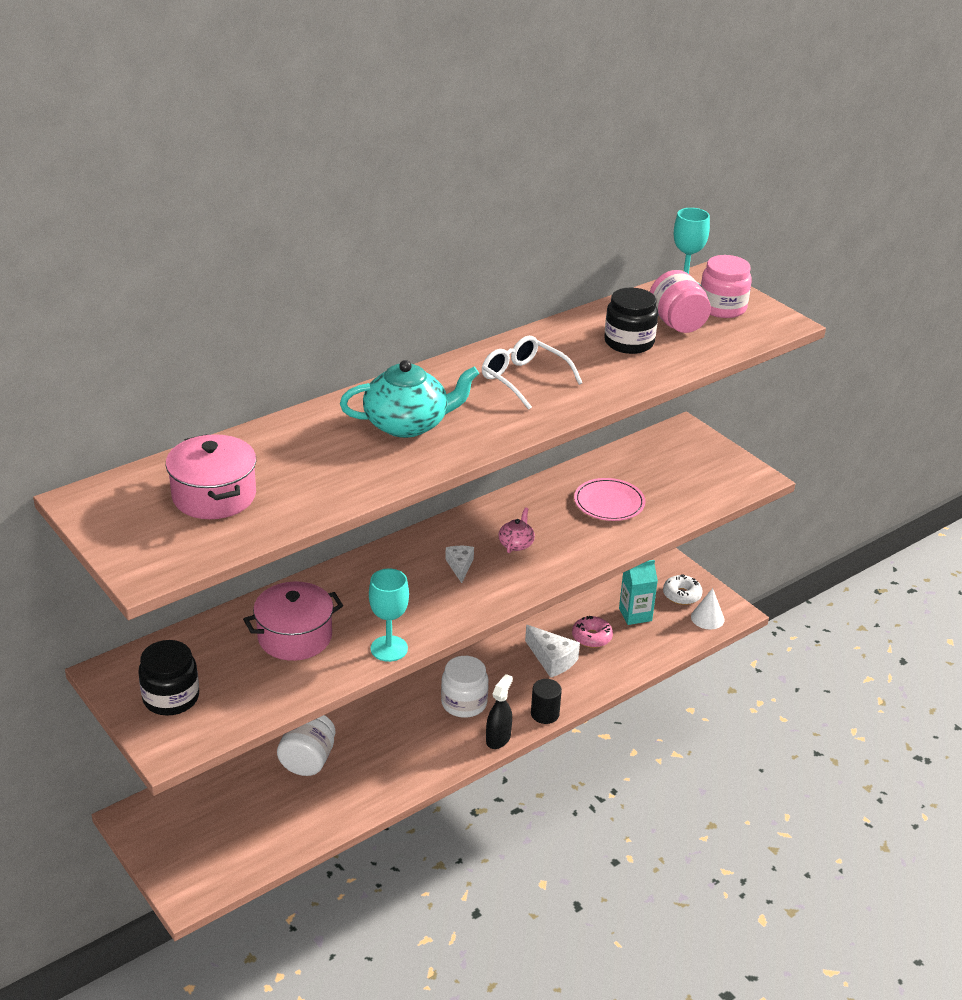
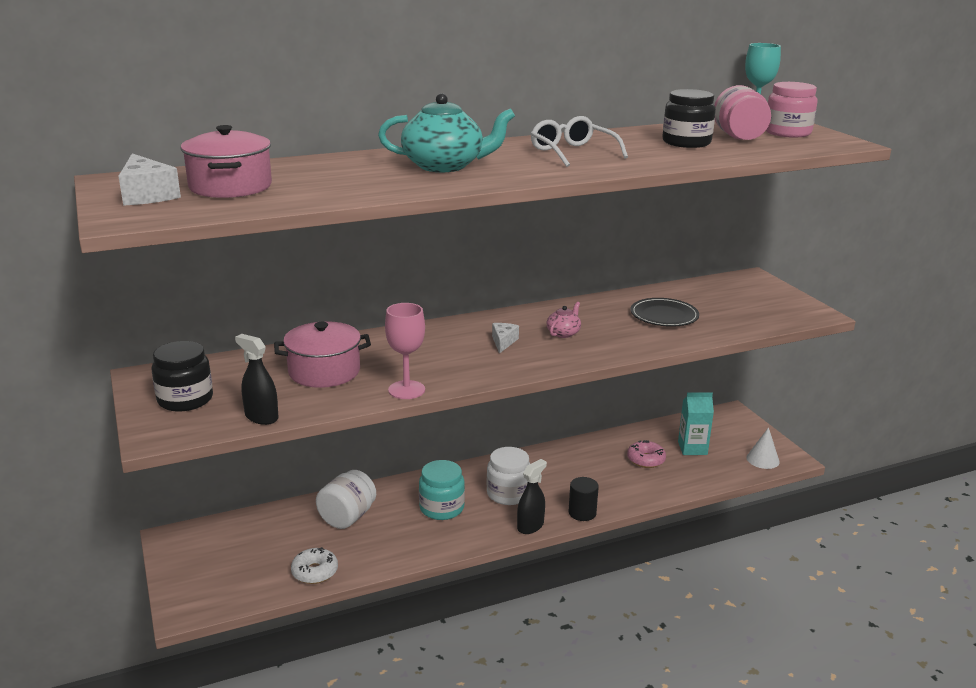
camera: 15 degrees right, 10 degrees down
turquoise goblet [369,568,409,662] -> pink goblet [385,303,425,399]
white cheese [525,625,580,678] -> white cheese moved to [119,153,181,206]
pink plate [574,478,645,521] -> black plate [630,298,699,327]
white donut [663,574,703,605] -> white donut moved to [291,547,338,584]
none -> black spray bottle [235,334,278,425]
none -> turquoise jar [419,460,465,520]

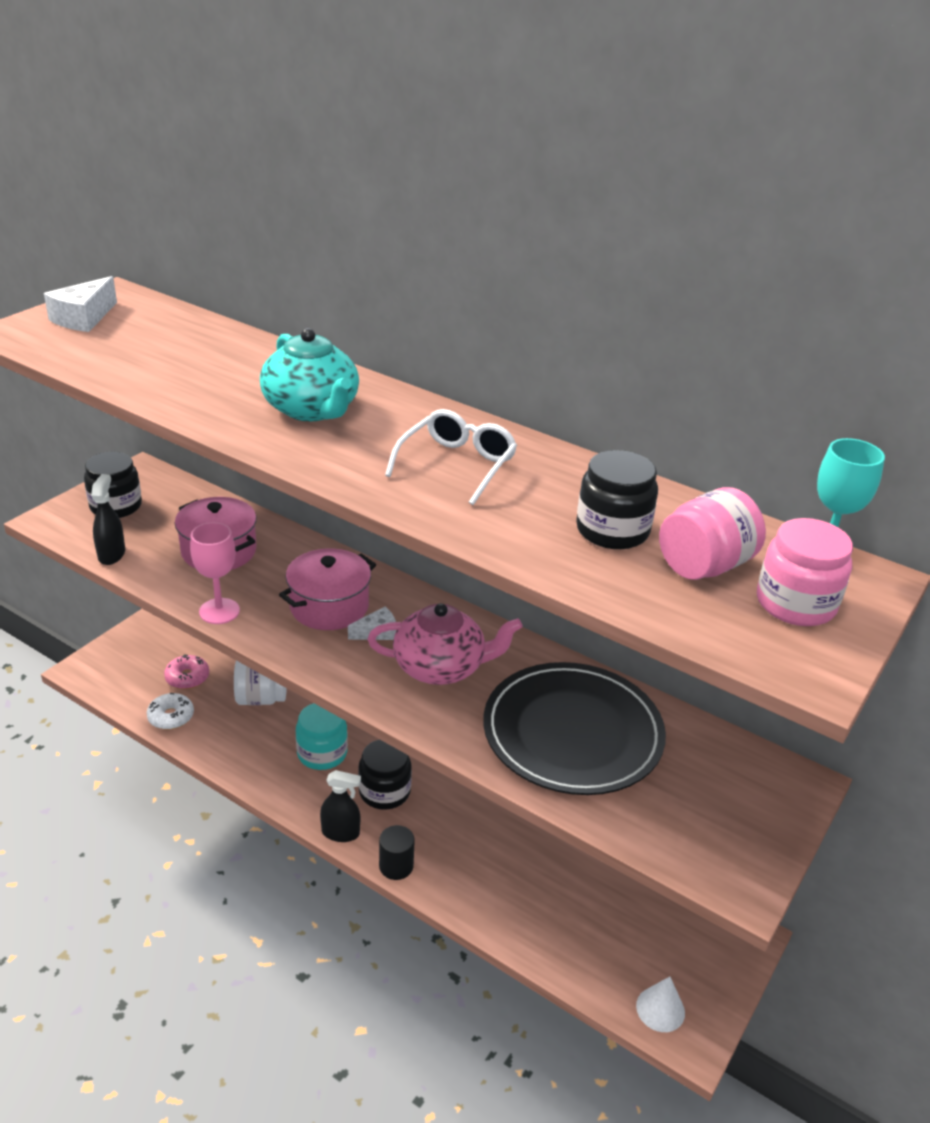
camera: 55 degrees right, 10 degrees up
pink pot [181,125,272,198] -> pink pot moved to [279,548,376,630]
white jar [487,447,530,505] -> black jar [358,740,412,810]
pink teapot [546,301,581,338] -> pink teapot [367,603,522,685], size x2.05
pink donut [627,440,666,468] -> pink donut moved to [164,655,209,689]
black plate [630,298,699,327] -> black plate [483,662,666,795], size x1.86
turquoise carton [678,392,714,455] -> none

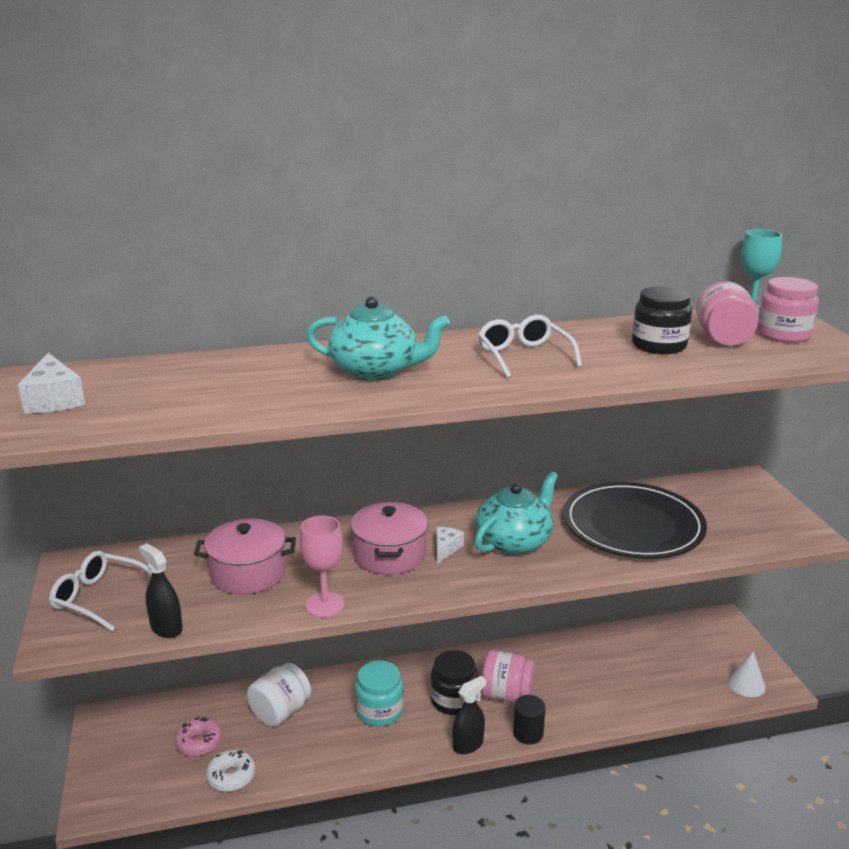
camera: 45 degrees left, 10 degrees down
black jar [84,452,142,518] -> white glasses [49,551,152,631]
pink teapot [367,603,522,685] -> turquoise teapot [475,471,558,555]
none -> pink jar [481,650,535,703]

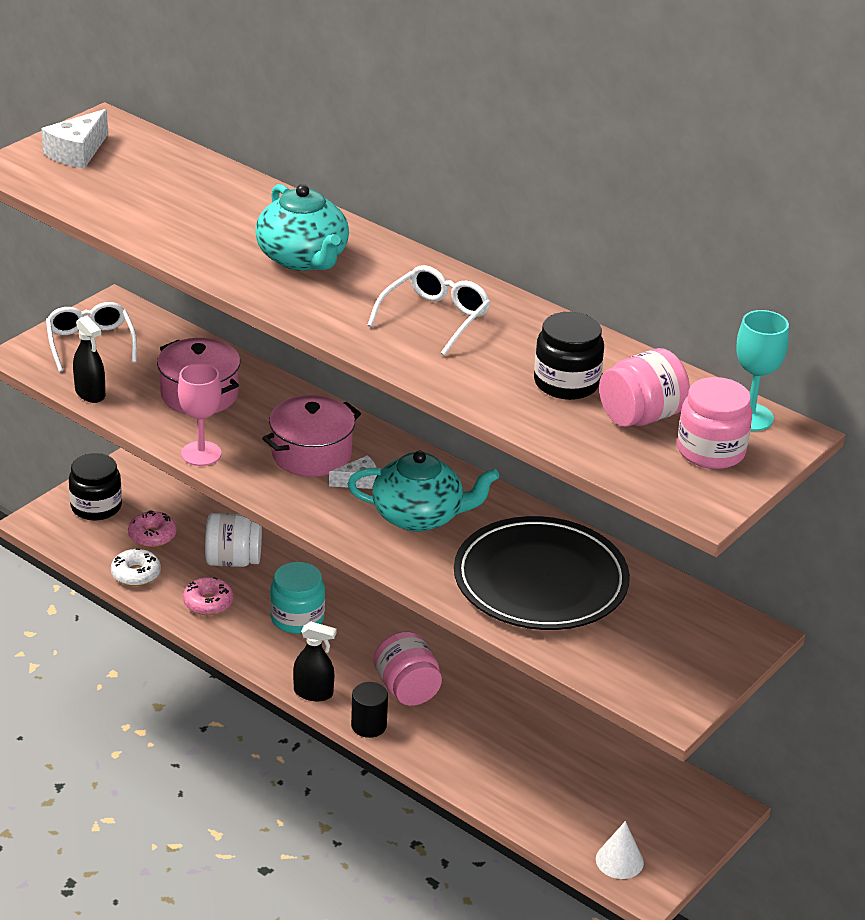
camera: 50 degrees right, 10 degrees up
black spray bottle [139,543,183,638] -> black spray bottle turned 135 degrees clockwise [73,315,105,403]
black jar [430,650,478,715] -> black jar moved to [69,453,122,521]
none -> pink donut [183,577,234,615]

